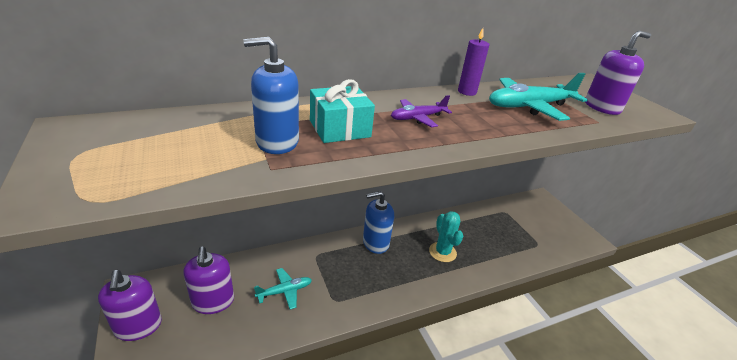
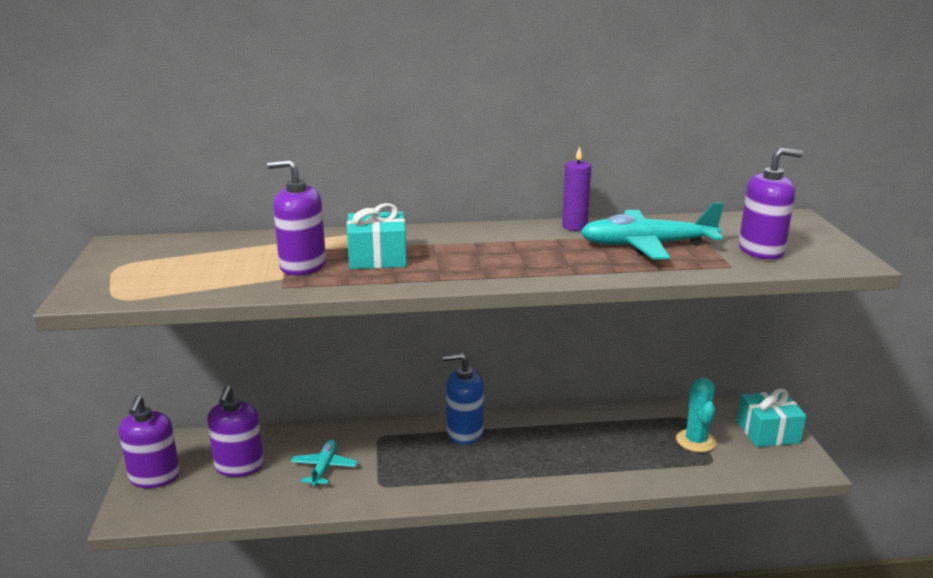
camera: 20 degrees right, 10 degrees down
blue soap dispenser [243,37,299,154] -> purple soap dispenser [267,159,326,276]
turquoise plane [254,268,312,309] -> turquoise plane turned 75 degrees counterclockwise [291,439,358,486]
purple plane [391,95,452,127] -> none
turquoise cactus [429,211,463,262] -> turquoise cactus moved to [676,378,716,452]
none -> turquoise gift [737,389,806,447]

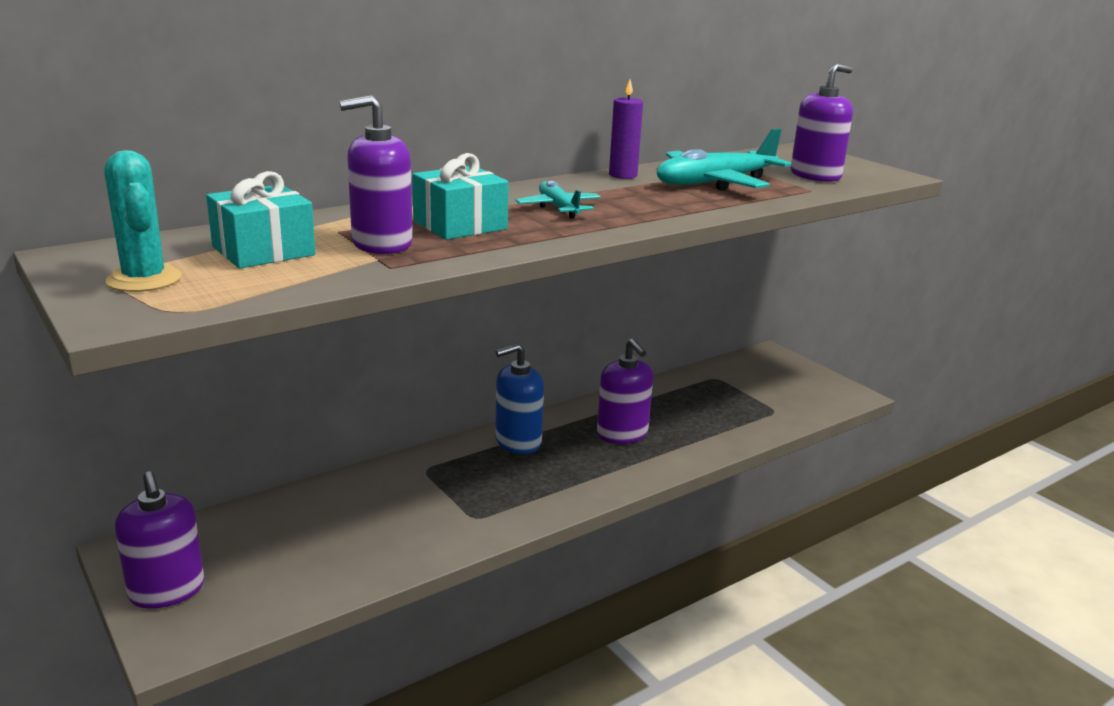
camera: 30 degrees left, 0 degrees up
purple soap dispenser [207,386,264,477] -> purple soap dispenser moved to [597,339,653,444]
turquoise plane [291,439,358,486] -> turquoise plane moved to [516,180,601,218]
turquoise cactus [676,378,716,452] -> turquoise cactus moved to [104,150,182,292]
turquoise gift [737,389,806,447] -> turquoise gift moved to [206,171,316,269]

